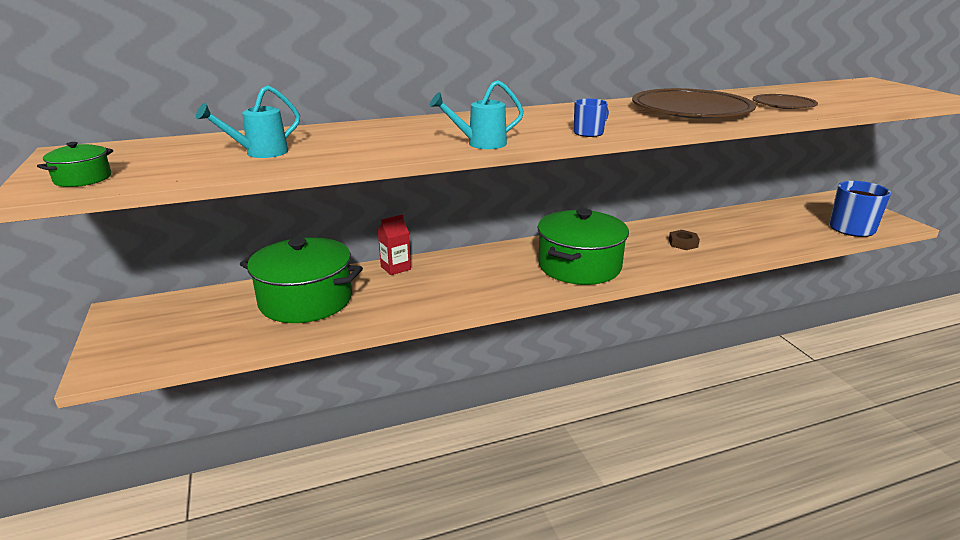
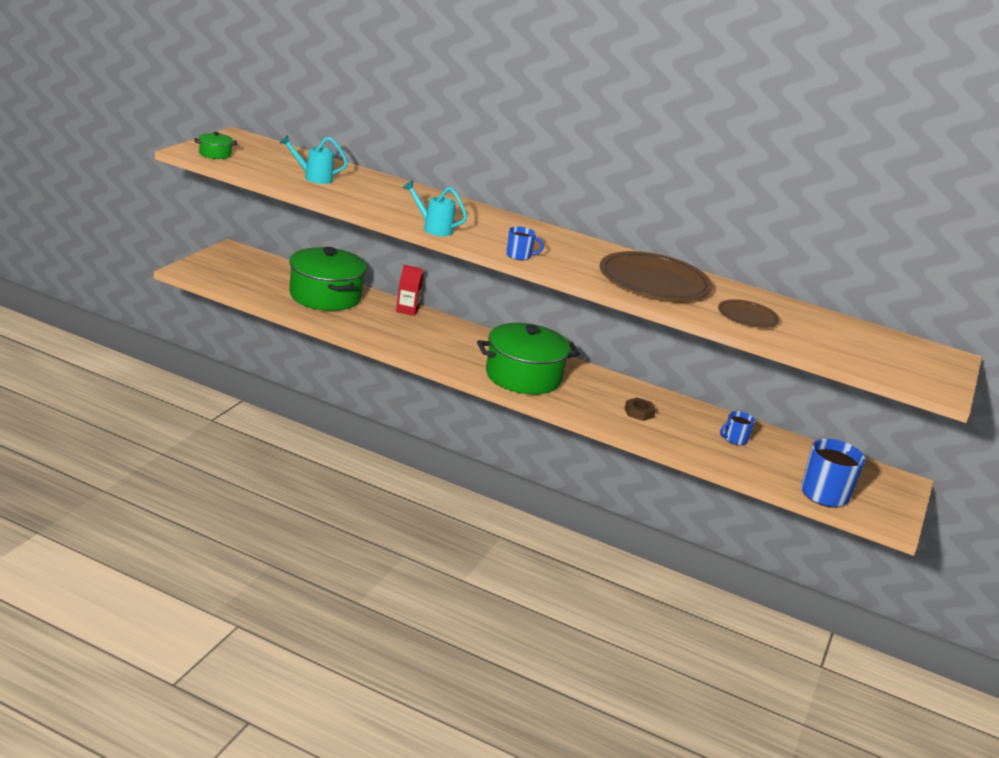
camera: 40 degrees right, 0 degrees up
none -> blue mug [720,411,755,445]

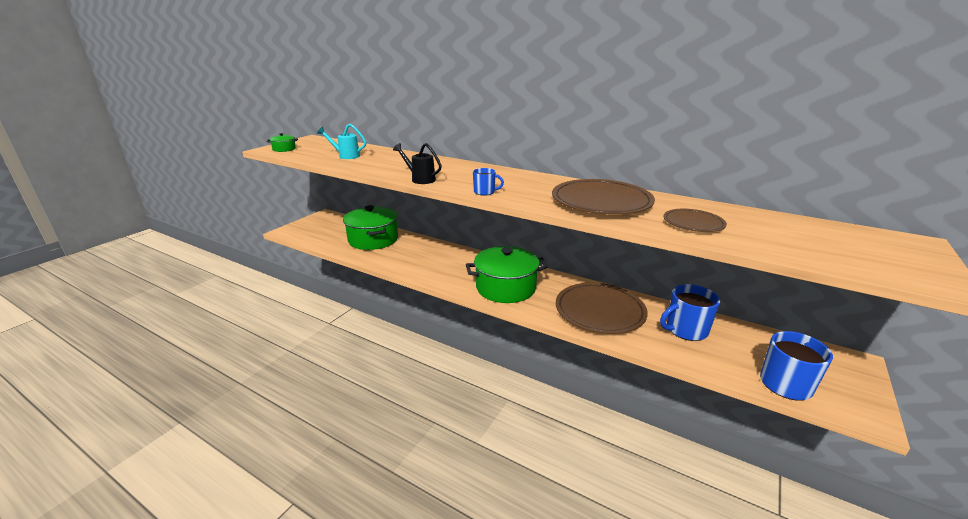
camera: 10 degrees right, 0 degrees up
red carton [396,265,423,316] -> none
turquoise watering can [403,180,467,236] -> black watering can [393,143,442,184]
brown nut [624,398,656,421] -> brown plate [556,283,648,334]
blue mug [720,411,755,445] -> blue mug [660,284,720,341], size x1.87

